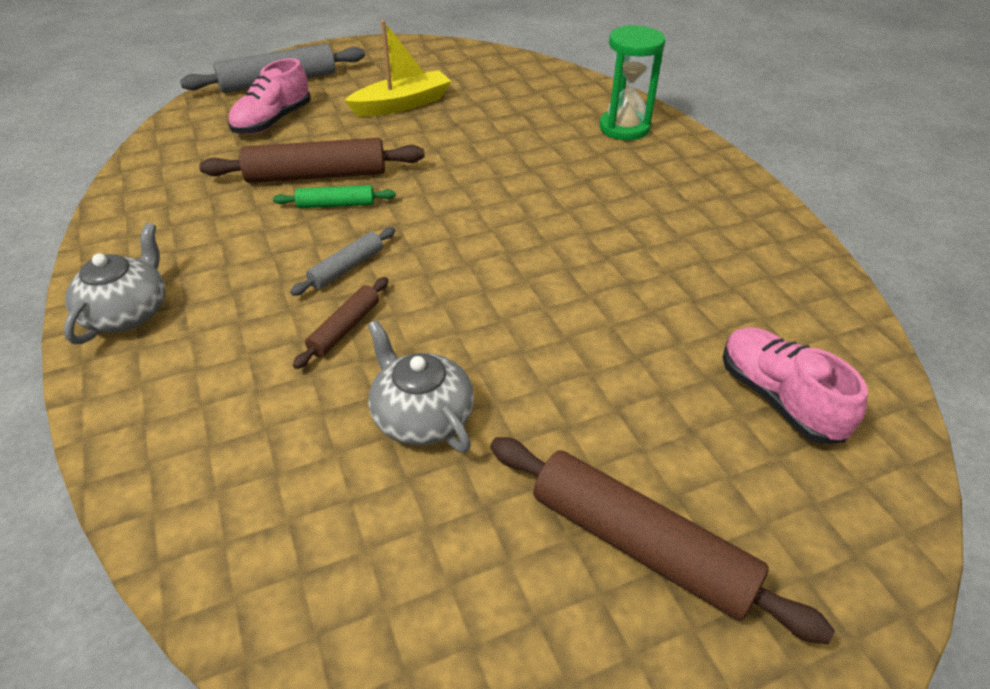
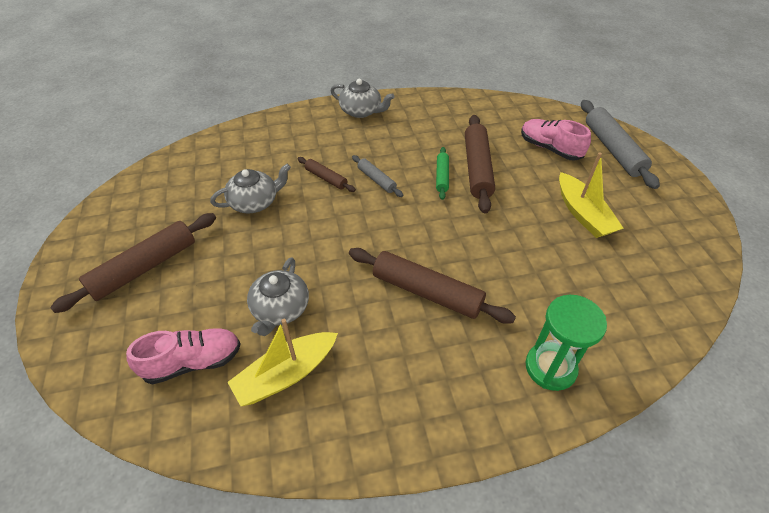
camera: 100 degrees right, 5 degrees up
none -> yellow boat [227,319,338,406]
none -> grey teapot [247,257,309,336]
none -> brown rolling pin [349,248,516,324]

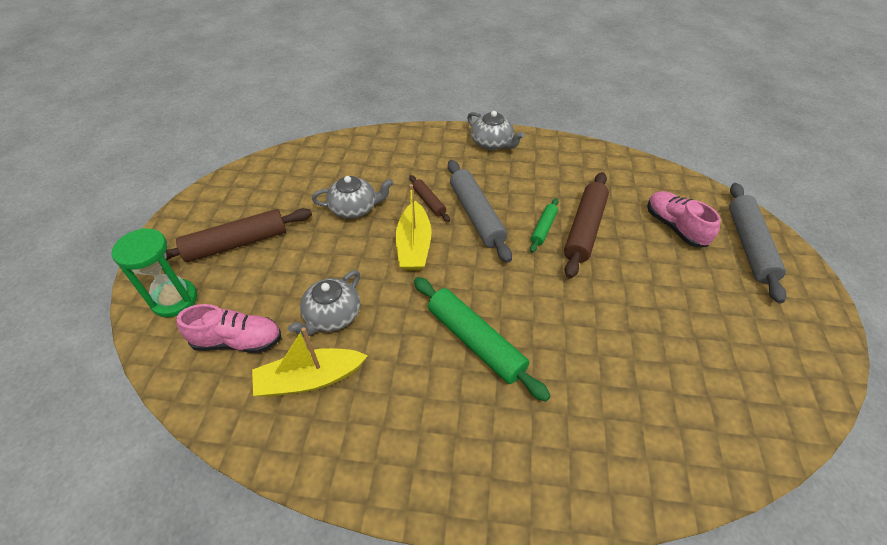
camera: 20 degrees right, 0 degrees up
brown rolling pin [349,248,516,324] -> green rolling pin [414,277,551,402]
grey rolling pin [352,155,403,197] -> grey rolling pin [448,160,512,263], size x1.90
green hourglass [526,295,607,391] -> green hourglass moved to [112,228,197,318]
yellow boat [559,152,624,238] -> yellow boat moved to [396,184,432,270]

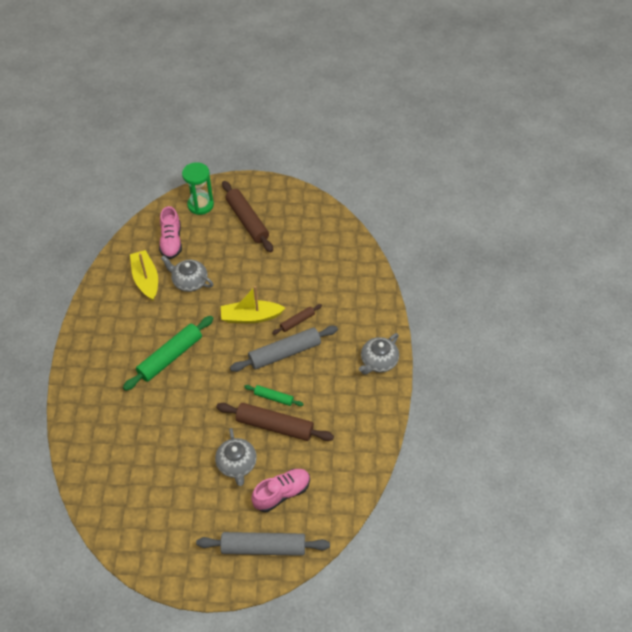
camera: 85 degrees right, 5 degrees up
grey teapot [312,176,393,219] -> grey teapot moved to [215,428,257,486]

